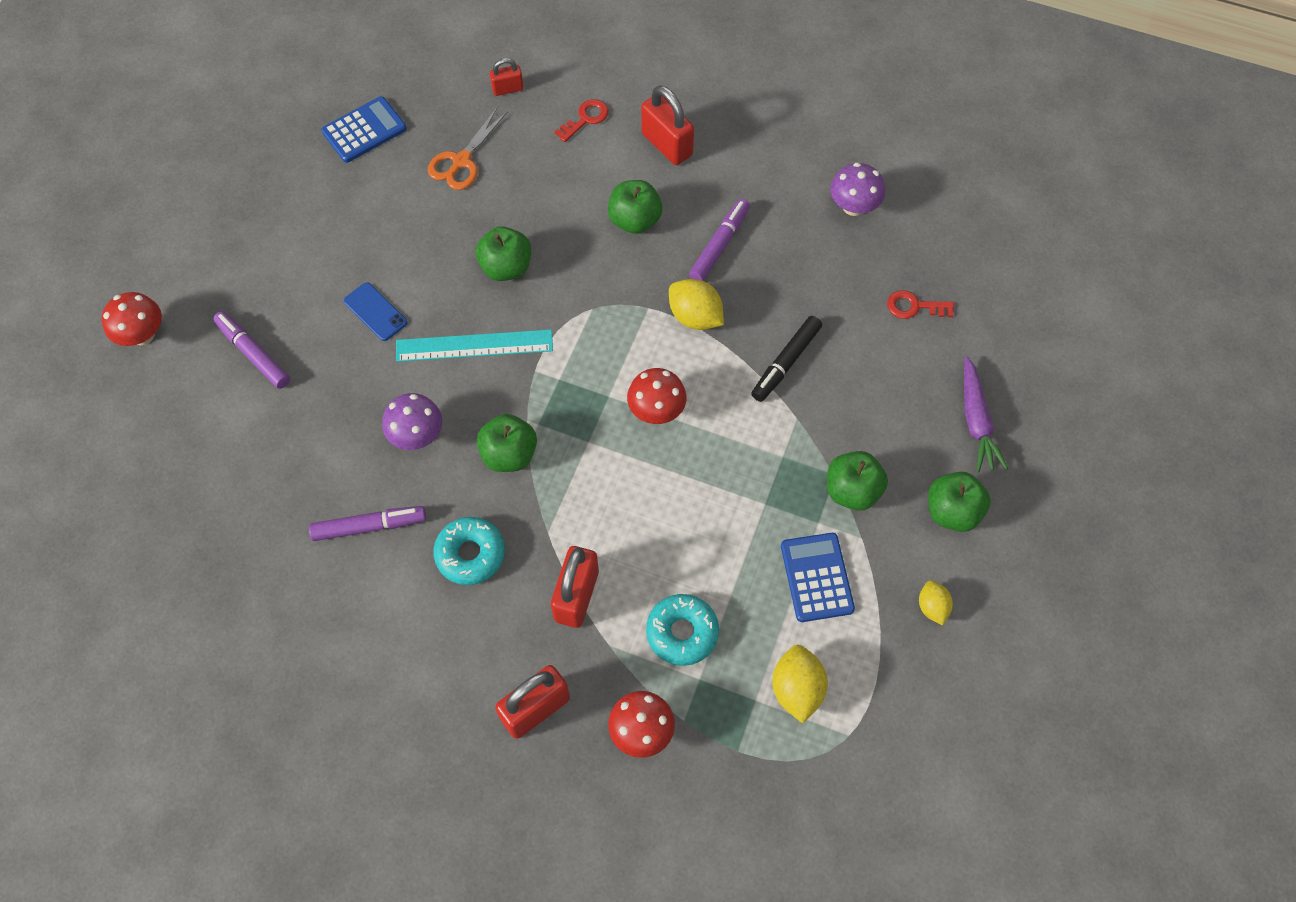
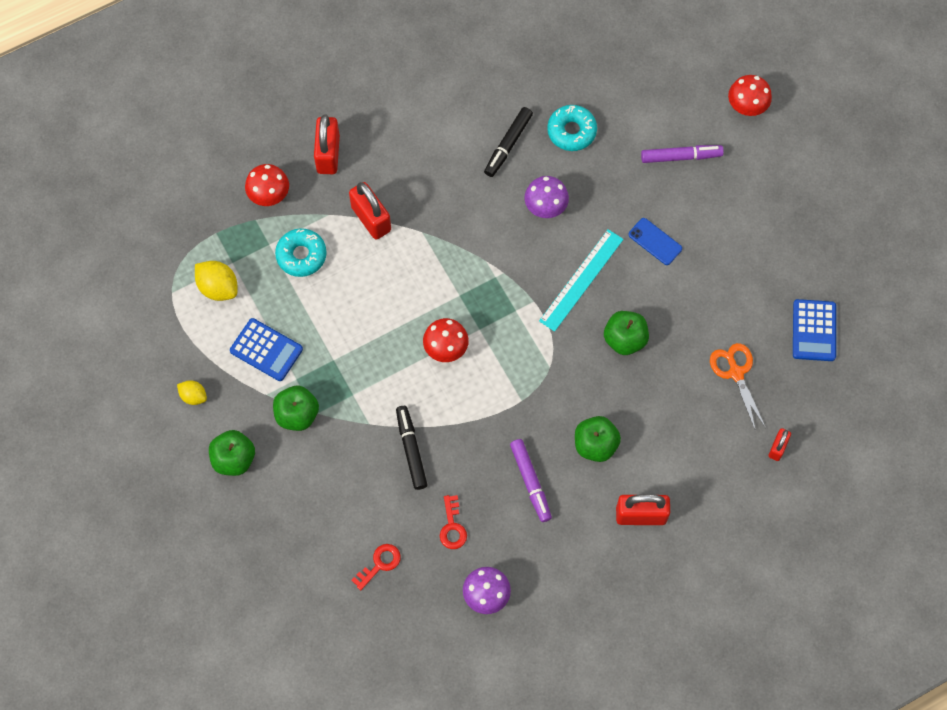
camera: 130 degrees right, 5 degrees up
purple marker [309,506,426,541] -> black marker [484,107,533,177]
blue phone [344,282,408,341] -> blue phone turned 45 degrees clockwise [628,218,682,265]
turquoise donut [433,517,505,585] -> turquoise donut moved to [547,105,597,151]
green apple [477,414,537,472] -> none
red key [554,99,609,142] -> red key moved to [440,495,467,549]
yellow lemon [669,279,724,330] -> none
purple carrot [964,356,1008,472] -> none

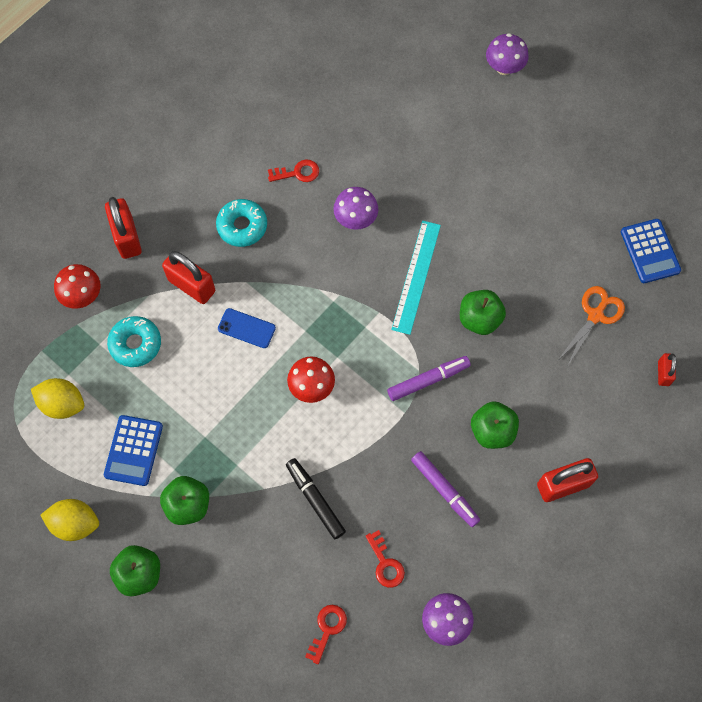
camera: 20 degrees left, 0 degrees up
yellow lemon [177,380,207,405] -> yellow lemon [40,499,99,541], size x1.62
blue calculator [230,318,303,381] -> blue calculator turned 90 degrees clockwise [104,415,163,486]
black marker [484,107,533,177] -> red key [268,160,319,182]
turquoise donut [547,105,597,151] -> turquoise donut moved to [216,199,267,247]
blue phone [628,218,682,265] -> blue phone moved to [218,308,276,348]
purple marker [641,145,724,163] -> purple marker moved to [387,356,471,401]
orange scissors [710,343,766,431] -> orange scissors turned 75 degrees clockwise [558,286,625,367]
red mushroom [728,75,772,116] -> purple mushroom [486,33,529,75]

